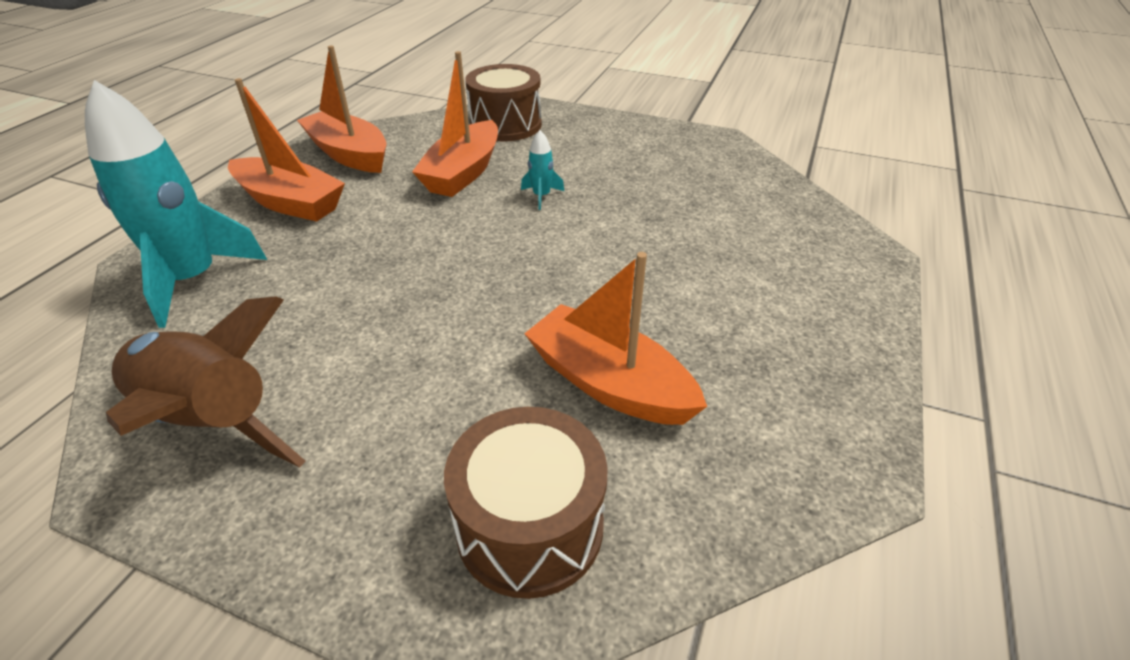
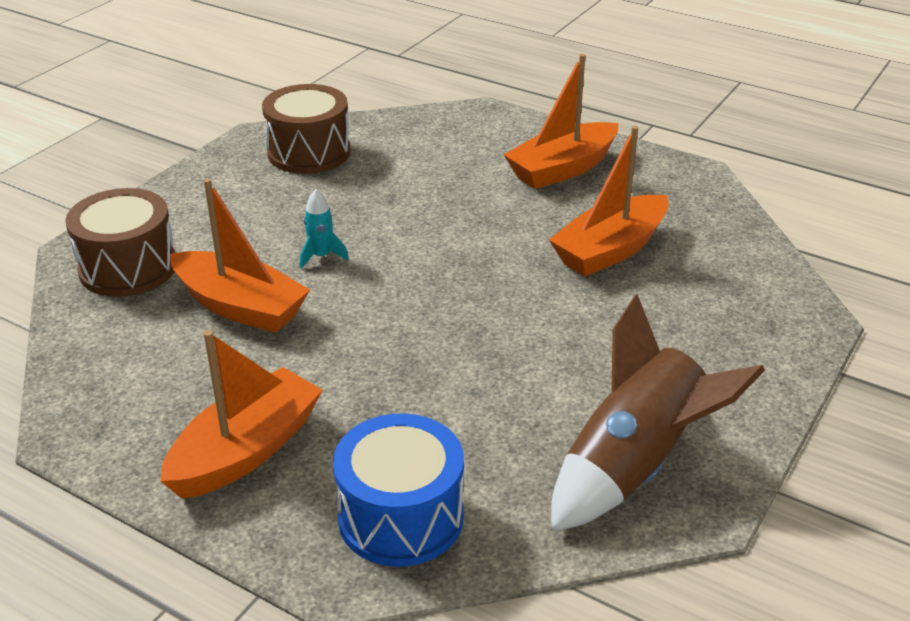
camera: 80 degrees left, 5 degrees down
turquoise rocket [85,80,267,328] -> blue drum [333,413,464,567]
orange boat [297,46,386,173] -> orange boat moved to [504,54,618,189]
brown drum [444,407,608,599] -> brown drum moved to [262,84,351,174]

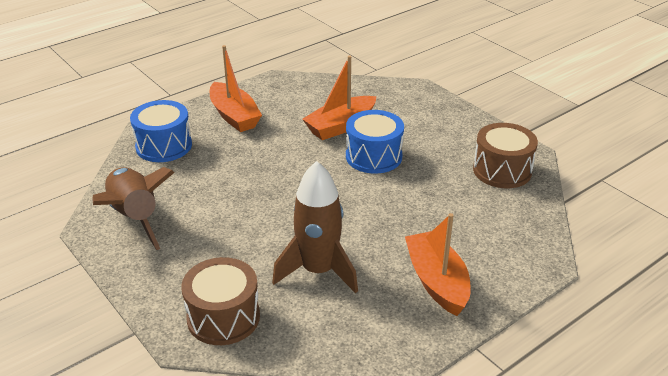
camera: 110 degrees right, 0 degrees up
brown drum [65,188,176,297] -> brown drum moved to [181,257,260,345]
turquoise rocket [300,189,349,268] -> blue drum [346,110,404,174]
orange boat [549,126,669,276] -> brown rocket [272,161,358,293]

